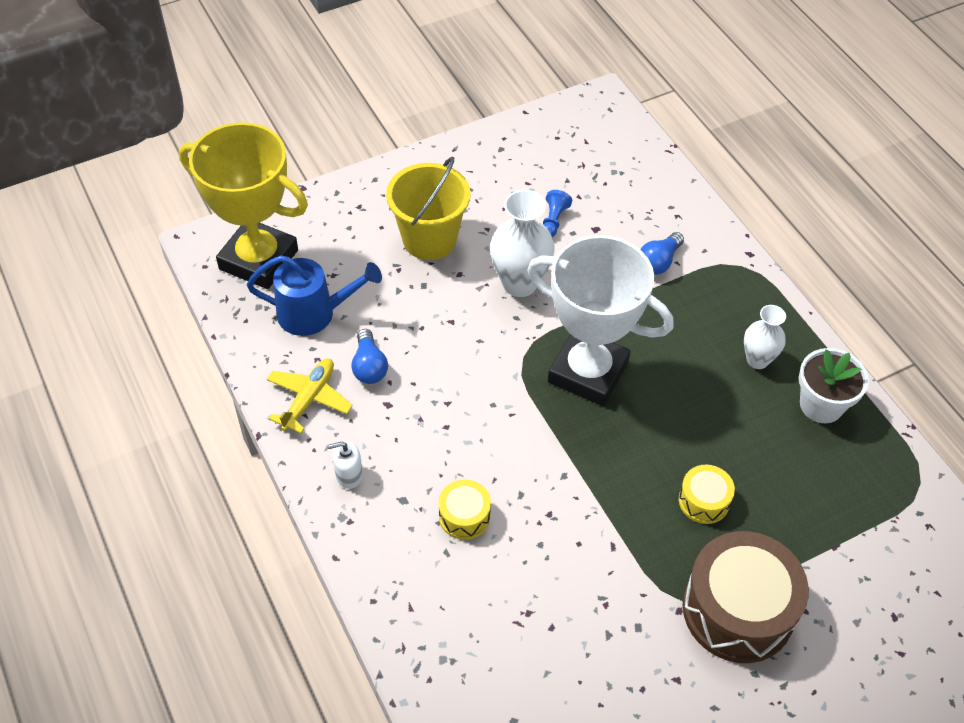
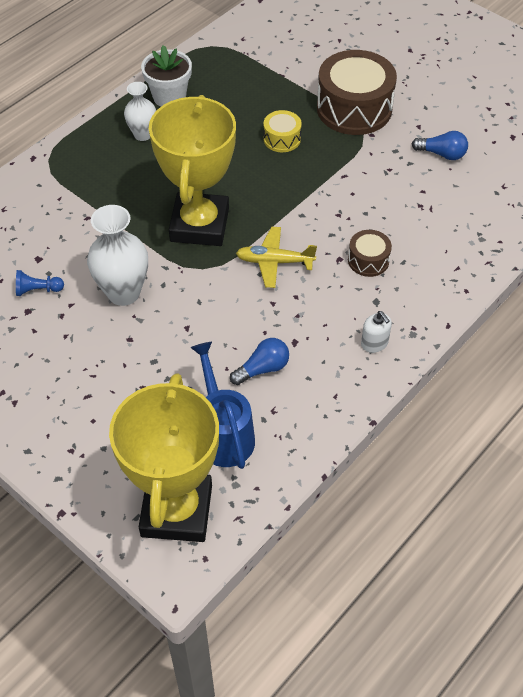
camera: 110 degrees left, 0 degrees up
yellow plane [267,359,353,434] -> yellow plane moved to [236,227,317,288]
yellow bucket [386,157,471,260] -> none
yellow drum [439,480,491,540] -> brown drum [348,230,392,277]
white trophy [527,235,674,406] -> yellow trophy [149,95,236,246]
blue light bulb [640,232,684,275] -> blue light bulb moved to [412,131,468,160]

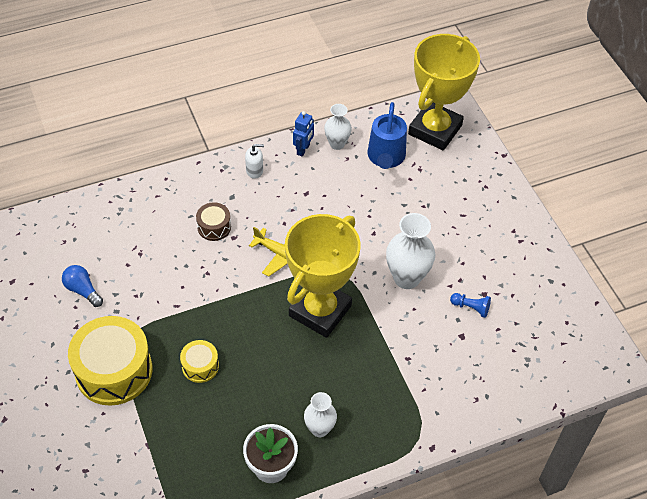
camera: 155 degrees left, 0 degrees up
blue light bulb [230,338,289,385] -> none
brown drum [317,50,397,135] -> yellow drum [68,316,152,406]
white soap dispenser [361,311,392,353] -> white soap dispenser turned 90 degrees clockwise [245,144,264,179]
none -> blue robot [293,111,314,157]
none -> white vase [324,104,352,150]

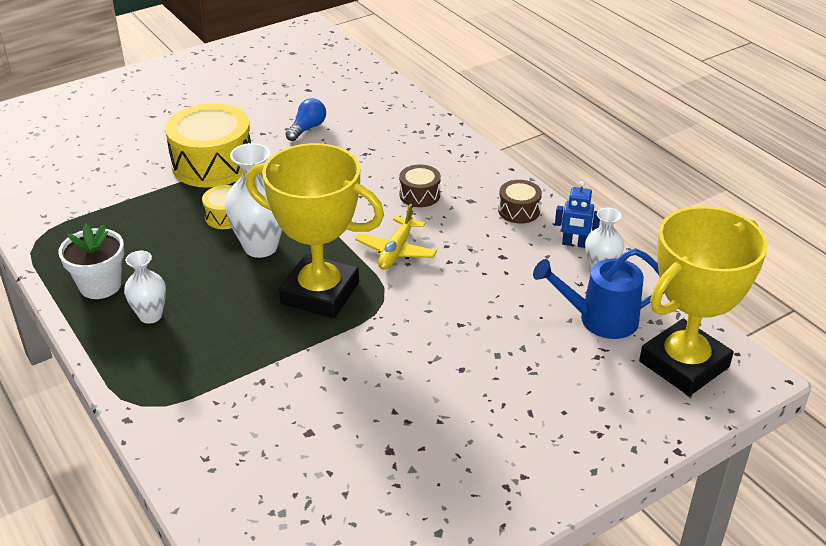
camera: 80 degrees right, 15 degrees down
white soap dispenser [245,144,264,179] -> brown drum [498,180,542,224]
white vase [386,213,435,289] -> white vase moved to [225,143,282,258]
yellow trophy [408,34,480,151] -> yellow trophy turned 60 degrees counterclockwise [639,206,768,396]
blue pawn [450,293,491,318] -> none

